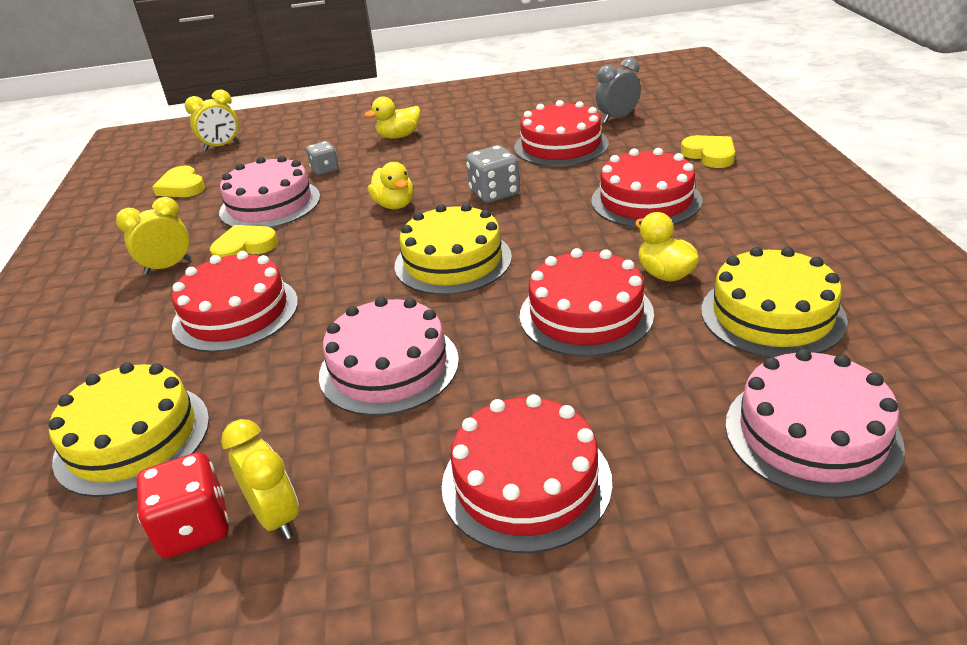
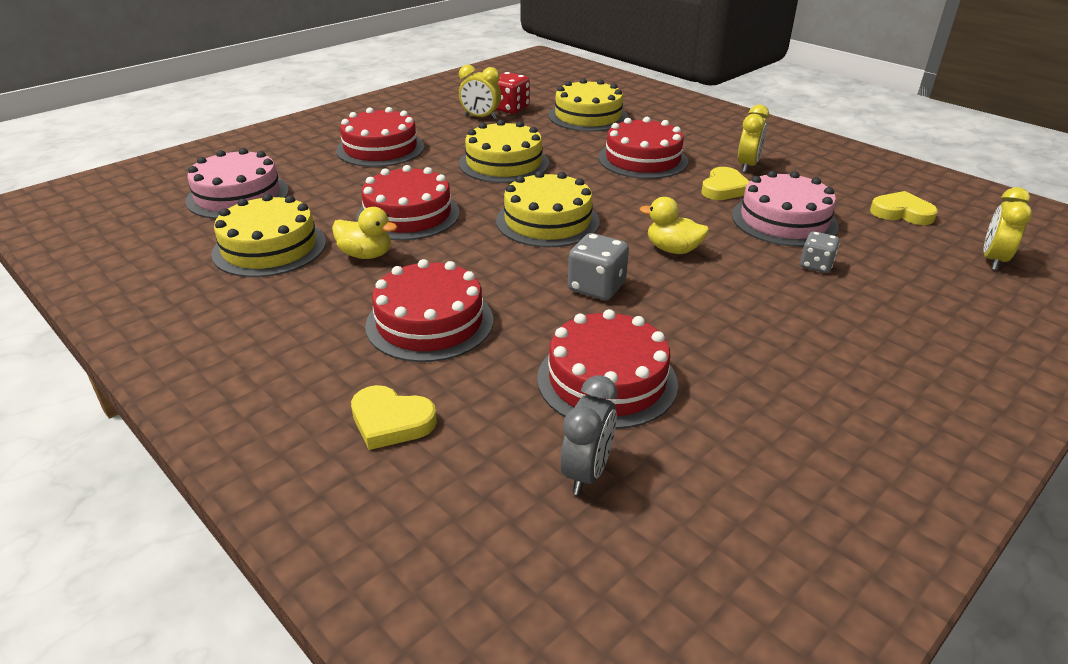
camera: 140 degrees right, 0 degrees up
pink cake [319,297,459,416] -> yellow cake [459,120,549,183]
yellow duck [365,96,420,139] -> none

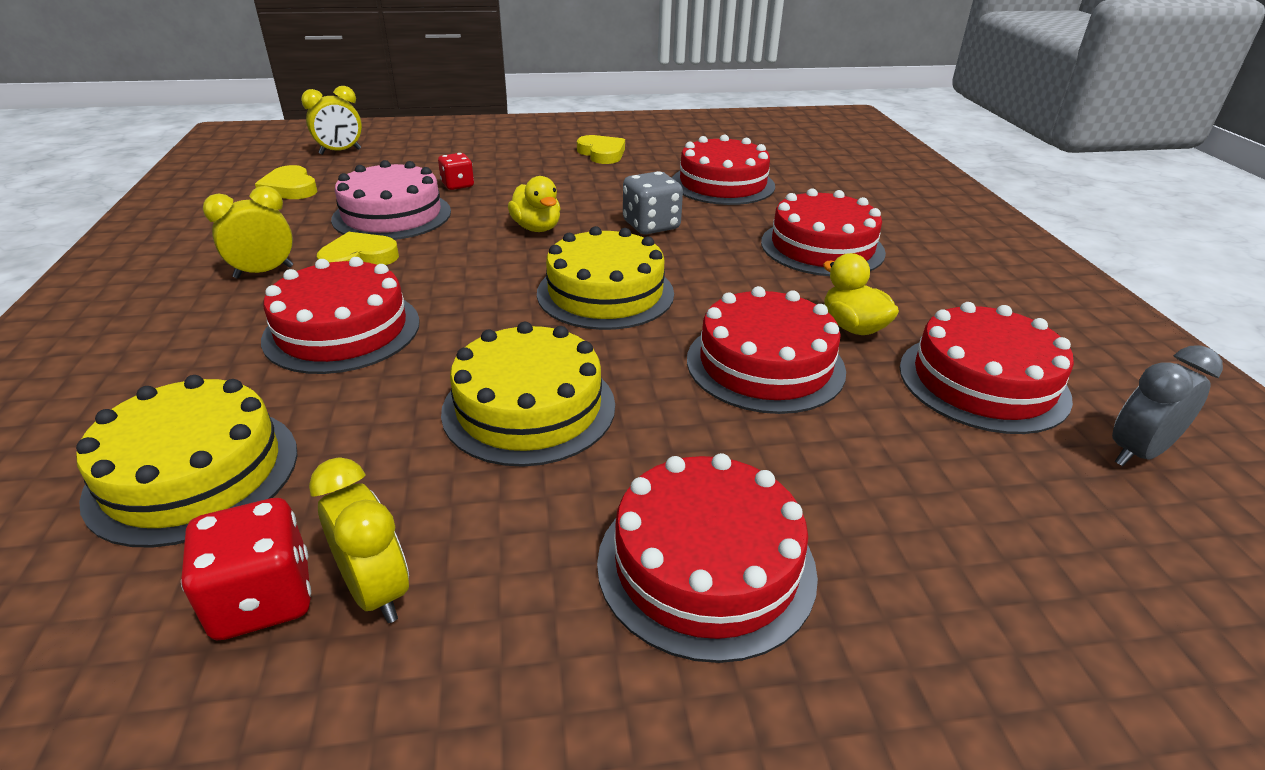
camera: 145 degrees left, 0 degrees up
pink cake [186,148,289,219] -> none
yellow cake [211,194,326,277] -> red cake [900,302,1074,434]
yellow heart [351,385,437,450] -> yellow heart moved to [577,135,625,164]
grey clock [561,375,617,495] -> grey clock moved to [1112,345,1223,466]
grey dice [800,231,840,273] -> red dice [438,153,474,190]

